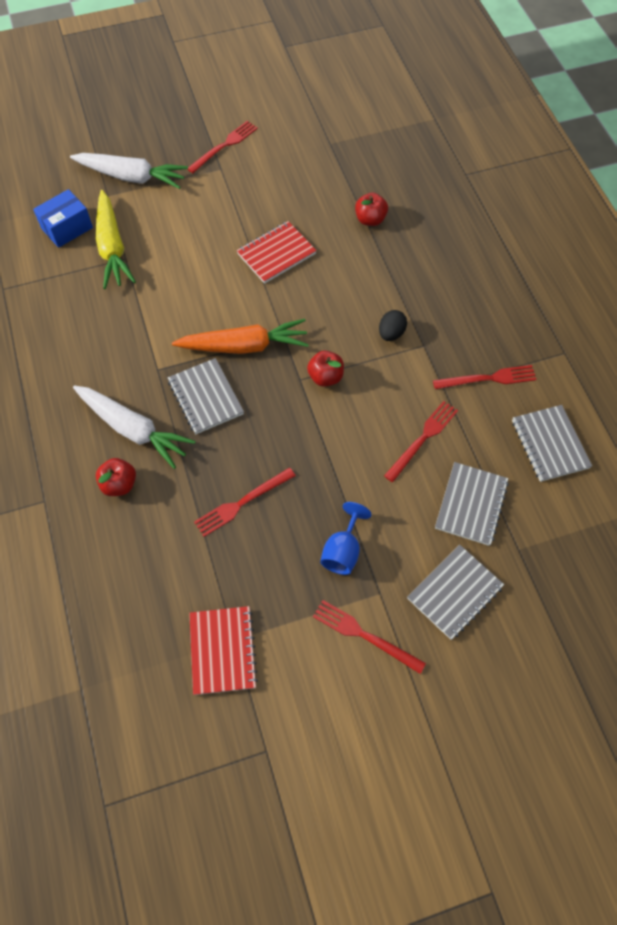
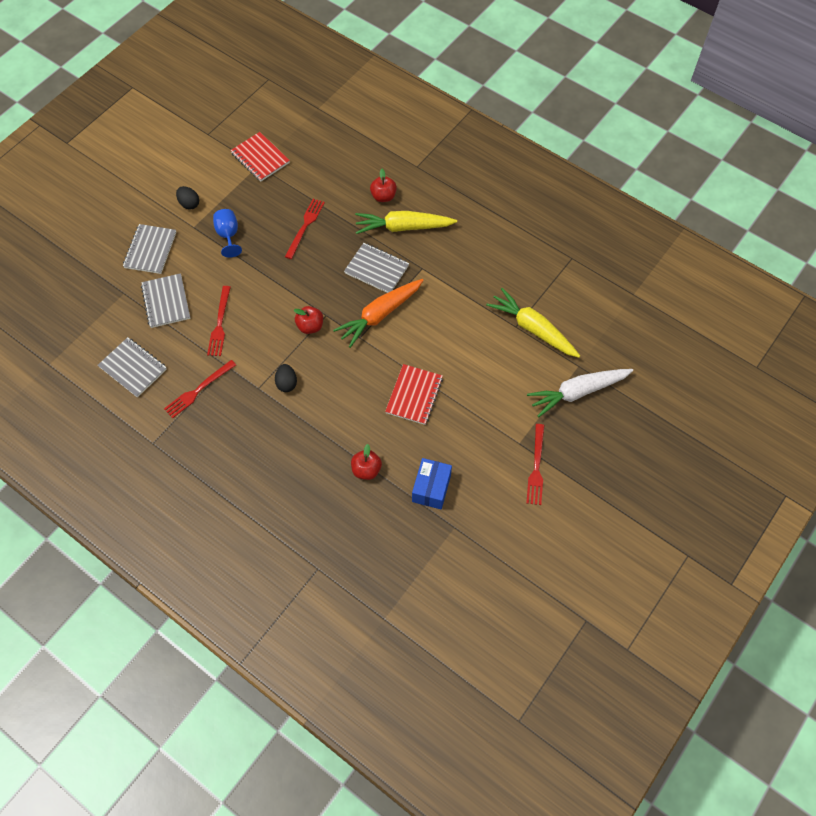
camera: 145 degrees right, 0 degrees up
blue box [33,189,93,248] -> blue box moved to [412,458,452,509]
white carrot [73,385,196,469] -> yellow carrot [355,211,457,234]
red fork [313,600,426,674] -> black egg [176,186,199,210]

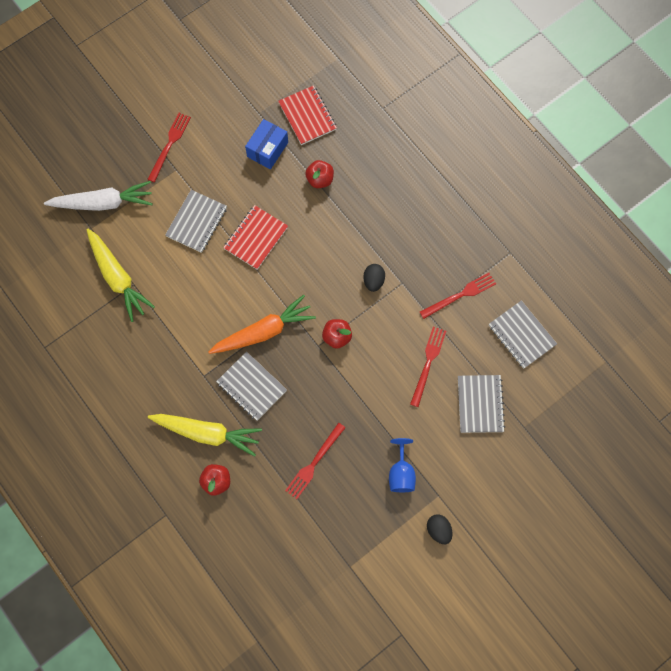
camera: 165 degrees left, 10 degrees up
grey notebook [123,224,176,274] -> grey notebook moved to [165,190,227,253]
red notebook [230,132,290,181] -> red notebook moved to [278,85,337,145]

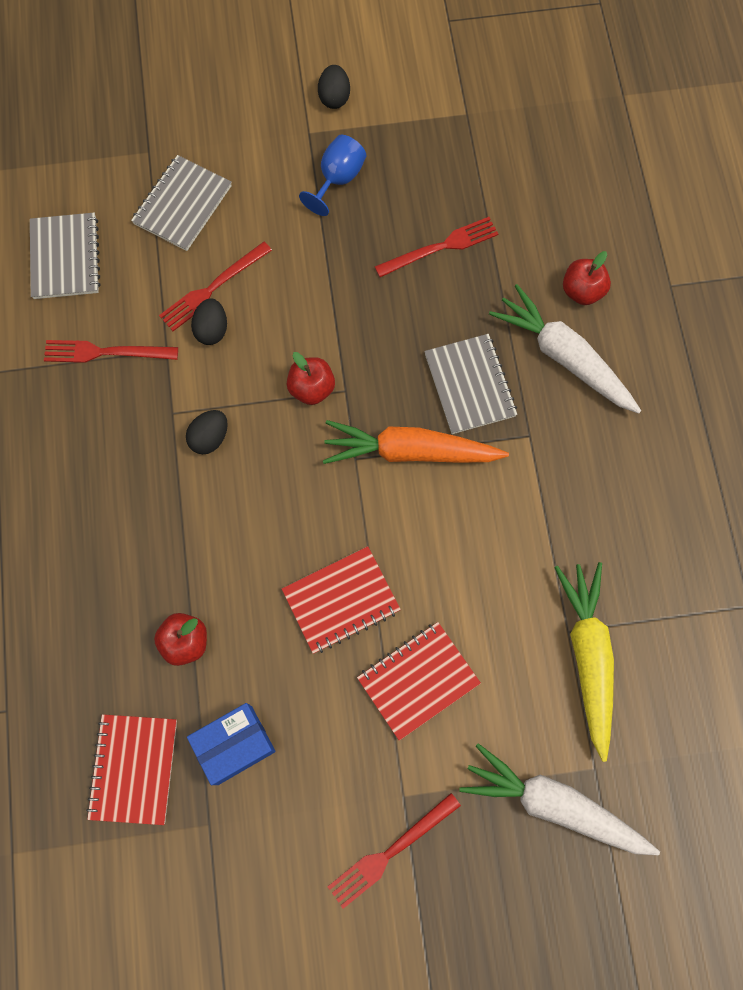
camera: 150 degrees left, 0 degrees up
yellow carrot [148,414,262,457] -> white carrot [489,284,641,414]
grey notebook [165,190,227,253] -> red notebook [357,622,481,741]
none -> black egg [191,298,227,345]

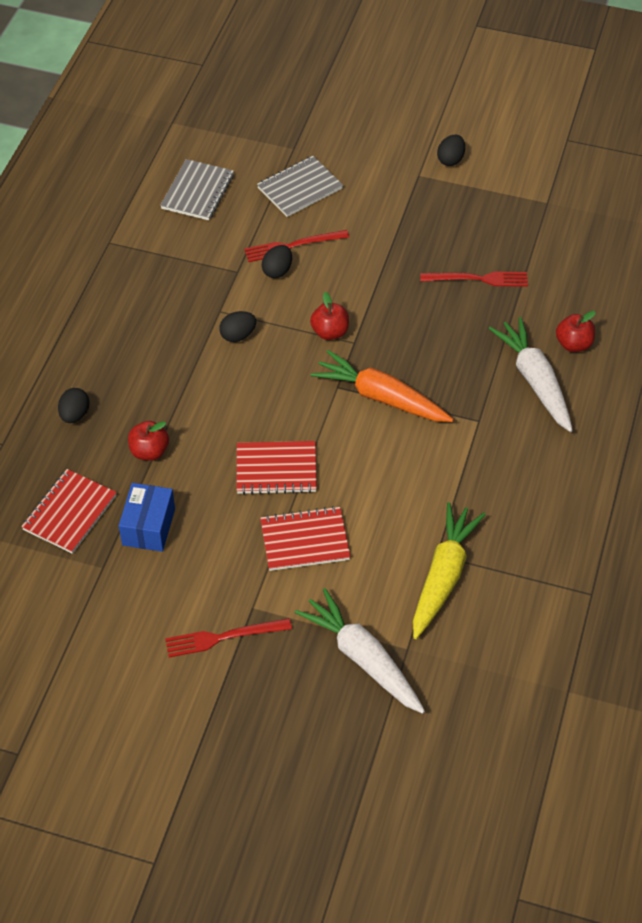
camera: 25 degrees right, 20 degrees down
red fork [44,340,178,363] -> none
blue box [187,703,276,785] -> blue box turned 75 degrees counterclockwise [119,483,175,552]
blue goblet [299,135,366,216] -> none
grey notebook [424,334,517,434] -> none
none -> black egg [58,388,90,423]

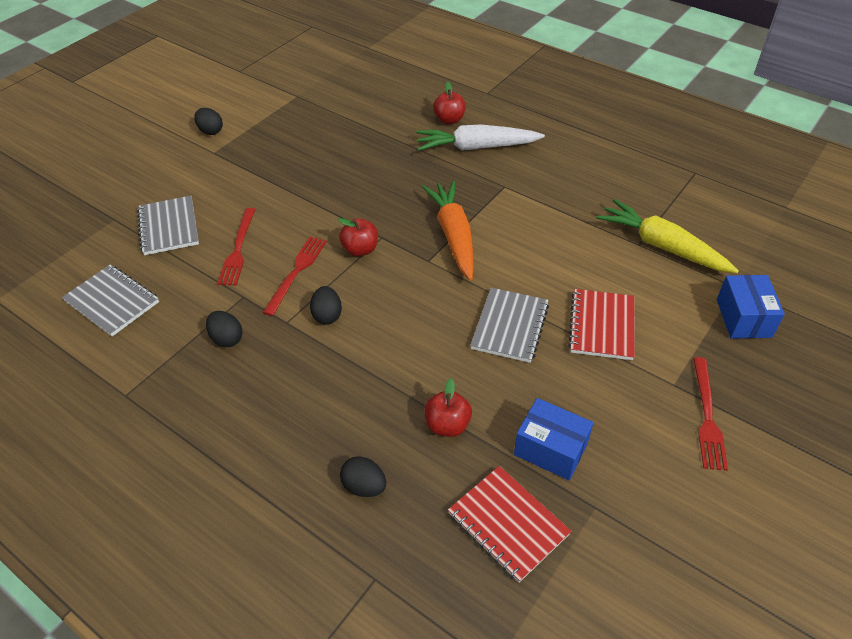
camera: 70 degrees left, 5 degrees down
red notebook [237,441,317,495] -> grey notebook [470,288,549,363]
black egg [262,245,292,278] -> black egg moved to [206,311,243,347]
white carrot [295,588,425,714] -> blue box [717,275,785,339]
orange carrot [311,350,454,422] -> orange carrot turned 120 degrees clockwise [422,181,474,280]
red fork [420,272,528,287] -> red fork moved to [263,236,327,316]

